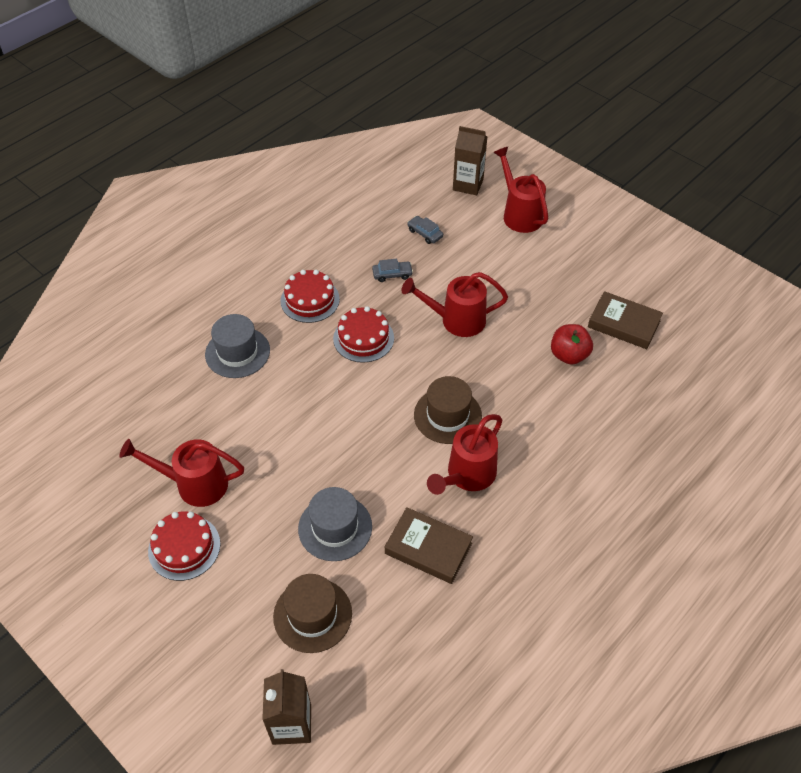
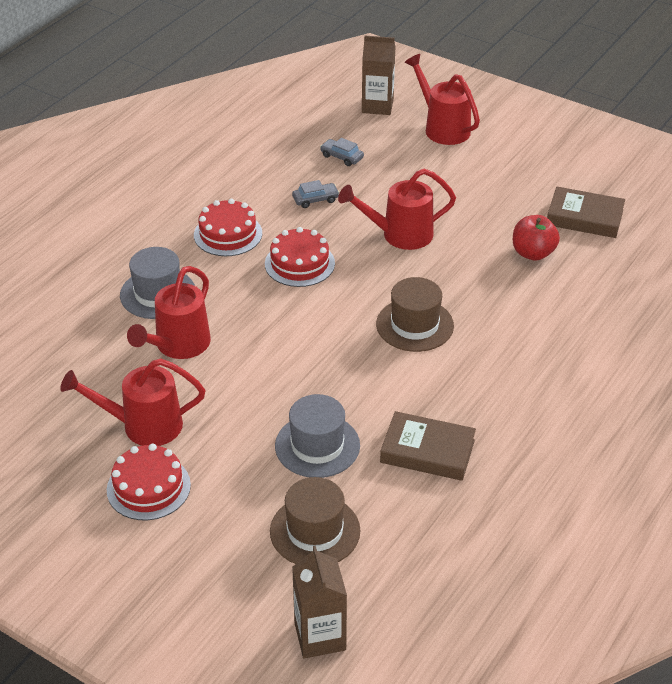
camera: 10 degrees left, 10 degrees down
red watering can [427,414,502,495] -> red watering can moved to [127,266,211,359]

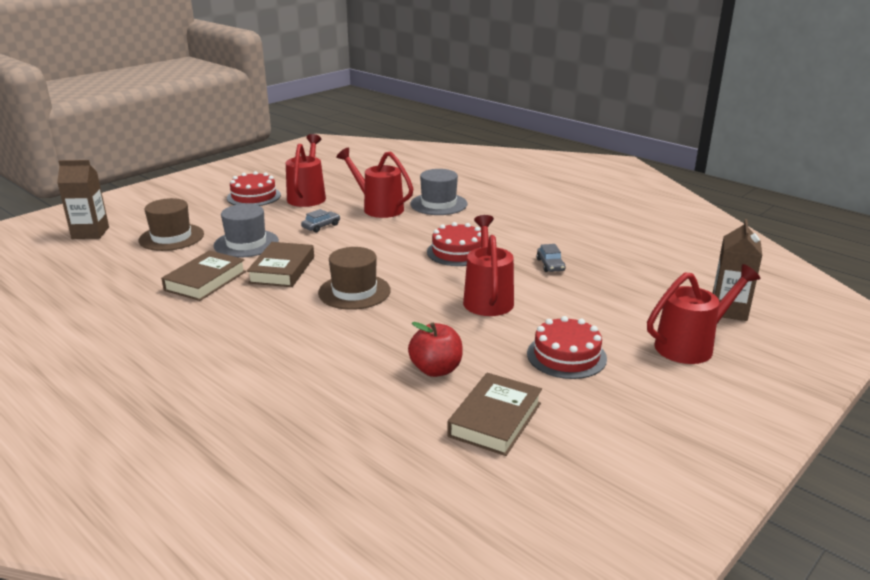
camera: 100 degrees right, 15 degrees down
red cake [194,199,262,256] -> red cake moved to [527,316,607,379]
grey car [320,138,364,166] -> grey car moved to [301,209,340,232]
none -> brown book [247,242,314,287]

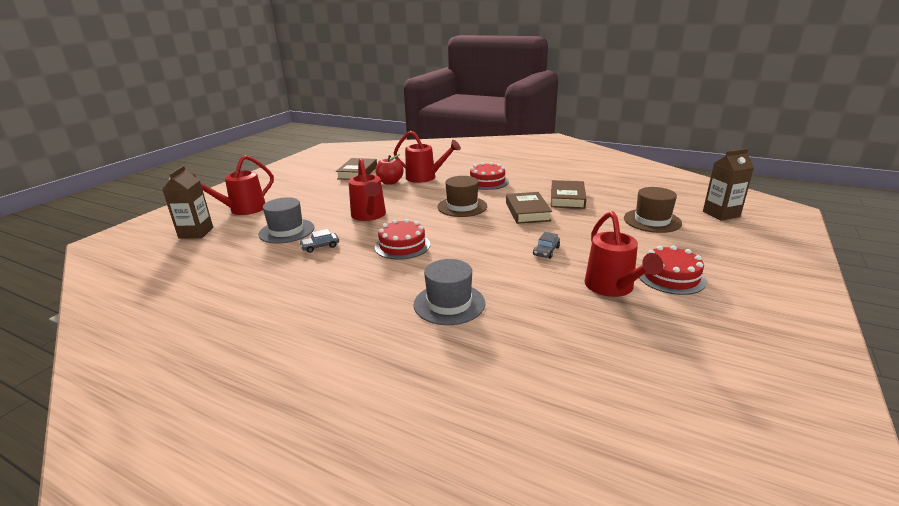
camera: 165 degrees right, 0 degrees up
grey hat [214,204,279,258] -> grey hat moved to [258,197,314,244]
red watering can [336,148,414,218] -> red watering can moved to [394,131,461,183]
red cake [527,316,607,379] -> red cake moved to [470,162,509,190]
grey car [537,244,566,272] -> grey car turned 90 degrees counterclockwise [299,229,339,253]

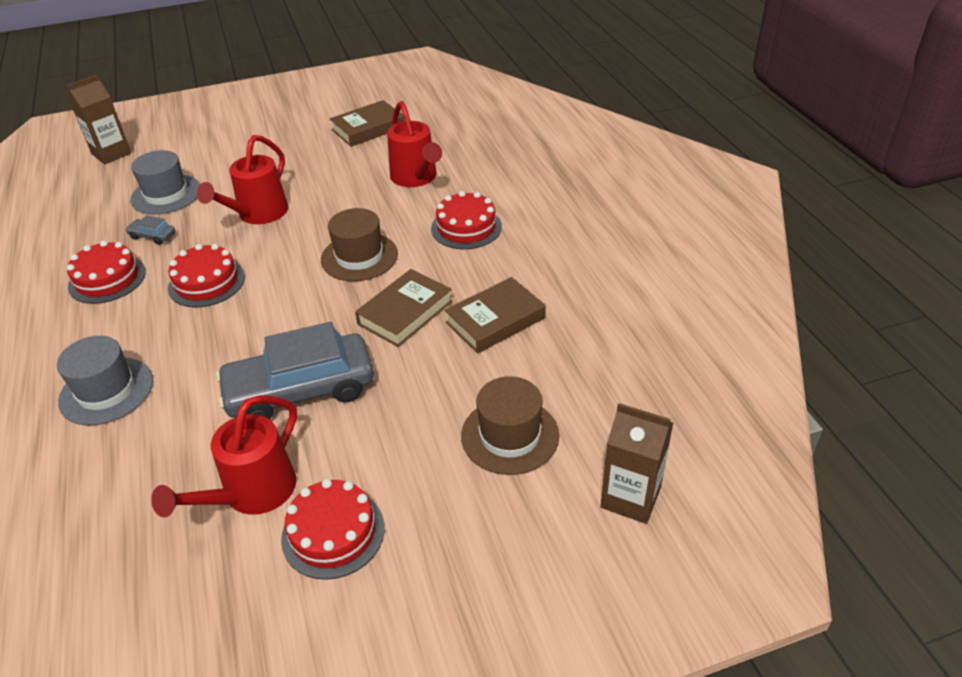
camera: 45 degrees right, 15 degrees up
red watering can [193,155,274,215] -> none
red apple [375,154,403,185] -> none
grey car [533,232,560,259] -> grey car [216,322,374,419], size x2.48
none -> red cake [67,241,146,304]

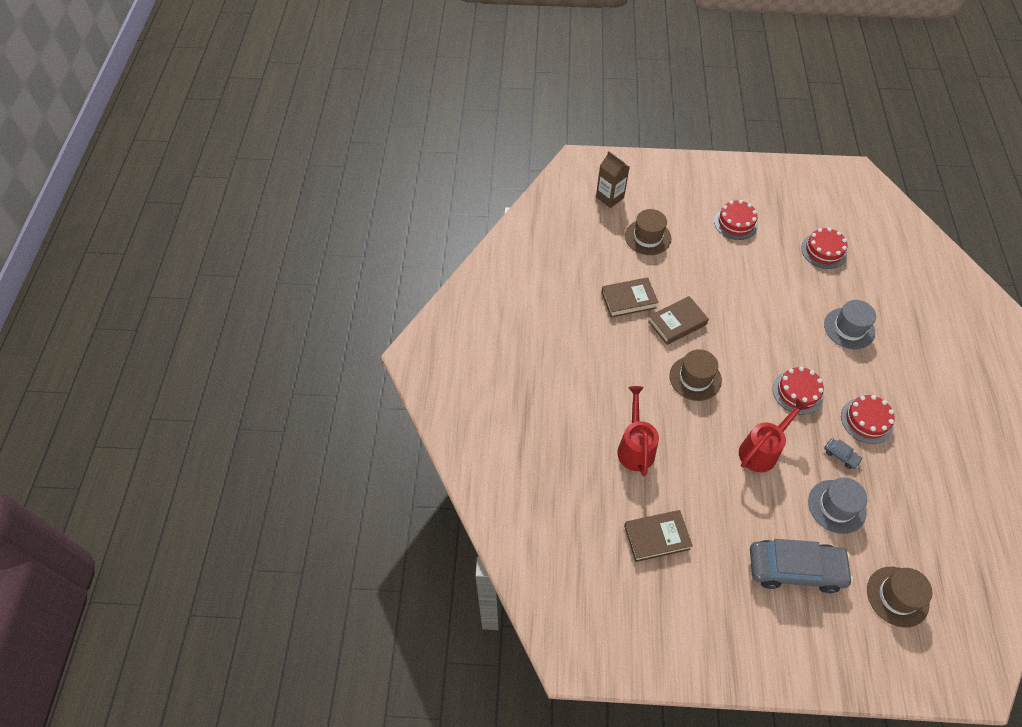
camera: 160 degrees left, 15 degrees up
brown carton [67,74,131,164] -> brown hat [867,567,932,628]
red watering can [151,395,297,517] -> none
grey car [216,322,374,419] -> grey car moved to [750,539,853,593]
red cake [431,191,502,249] -> red cake moved to [801,228,848,269]

